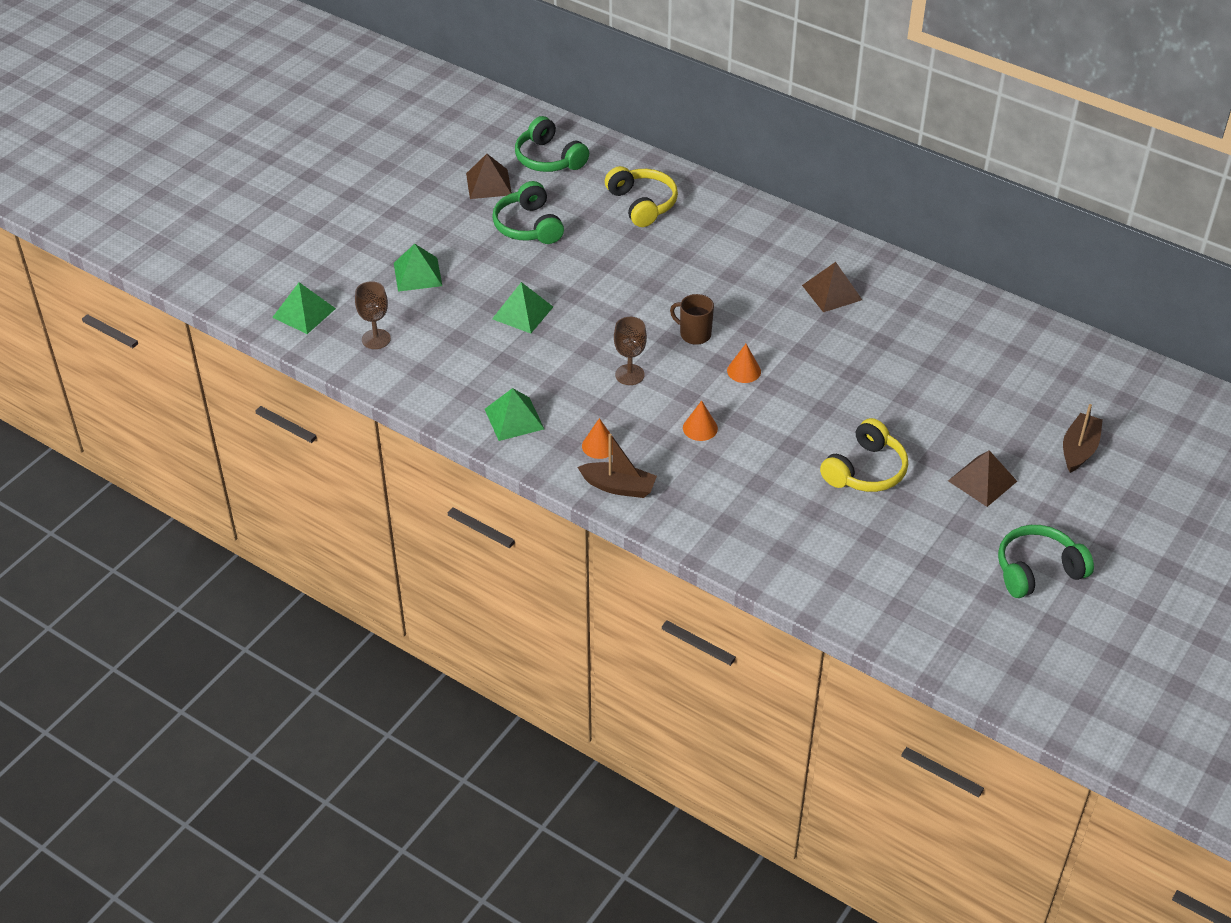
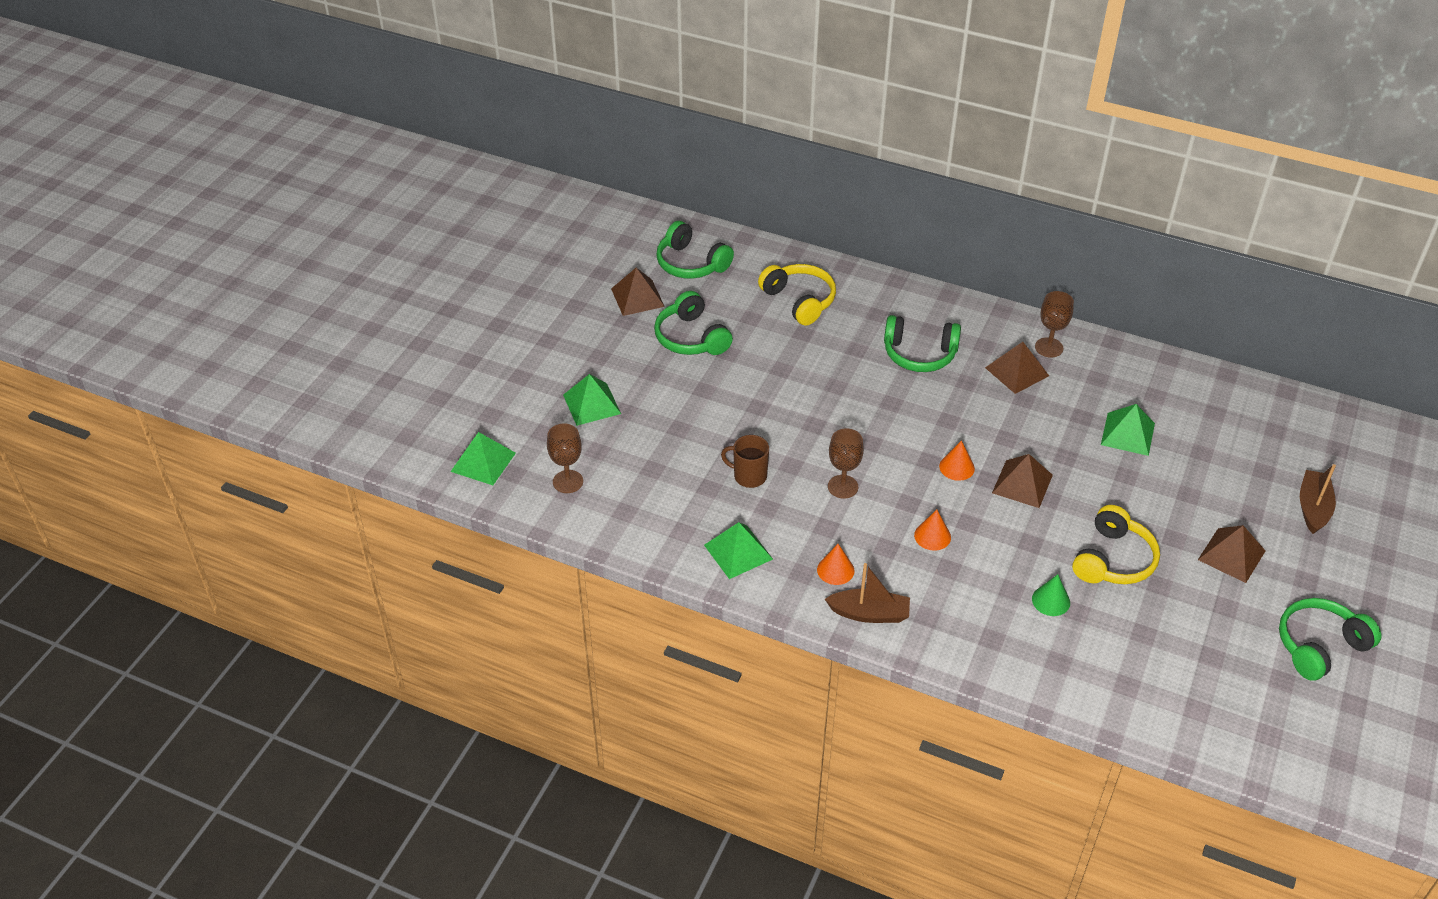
camera: 10 degrees left, 0 degrees up
green pyramid [492,282,553,334] -> green pyramid moved to [1101,404,1155,456]
brown mug [670,294,714,345] -> brown mug moved to [721,435,769,488]
none -> green headphones [884,315,961,372]
none -> brown pyramid [992,454,1053,508]
none -> green cone [1032,574,1070,616]
none -> brown goblet [1035,291,1074,358]

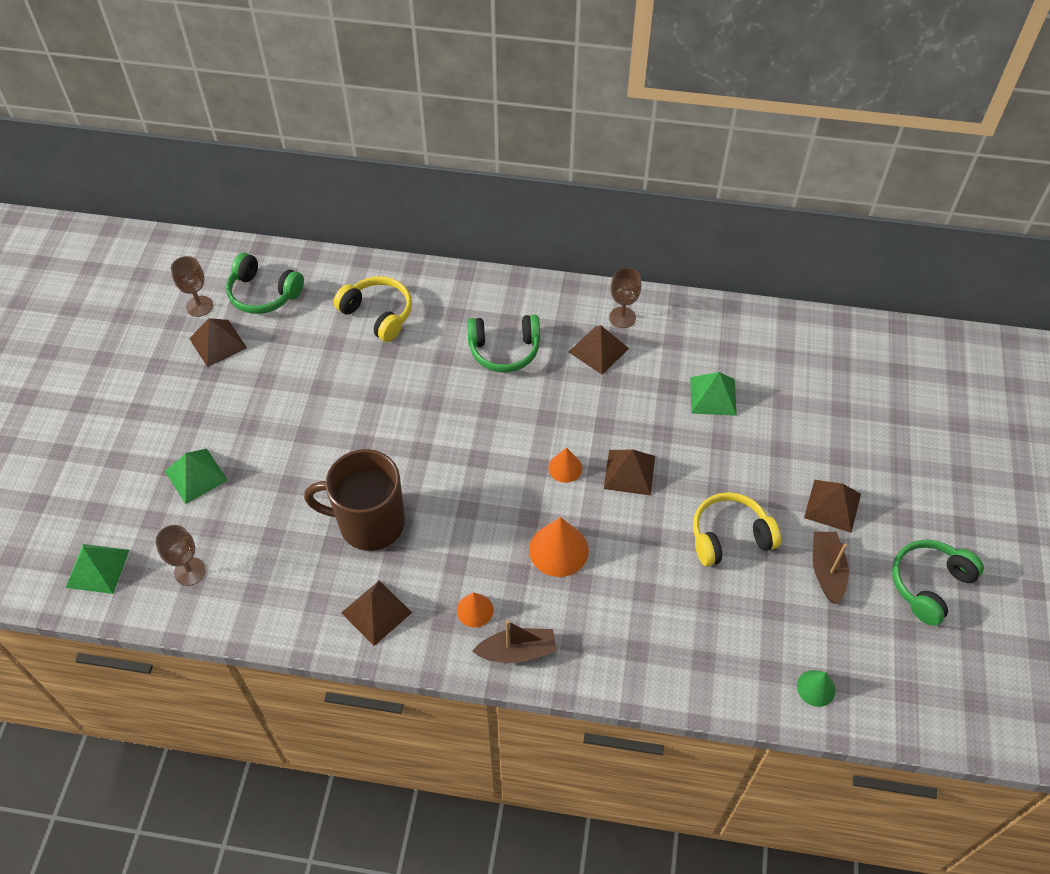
camera: 15 degrees left, 10 degrees up
green headphones [654,291,733,355] -> none
green pyramid [704,522,773,579] -> brown pyramid [341,581,412,646]
brown mug [721,435,769,488] -> brown mug [304,449,405,551], size x2.00
brown goblet [828,429,864,498] -> brown goblet moved to [171,256,213,317]
orange cone [914,510,951,551] -> orange cone [529,517,589,577], size x1.68
green cone [1032,574,1070,616] -> green cone moved to [797,670,836,707]
yellow headphones [1072,505,1160,584] -> yellow headphones turned 120 degrees counterclockwise [693,492,781,567]
brown boat [1300,464,1336,534] -> brown boat moved to [813,532,849,604]

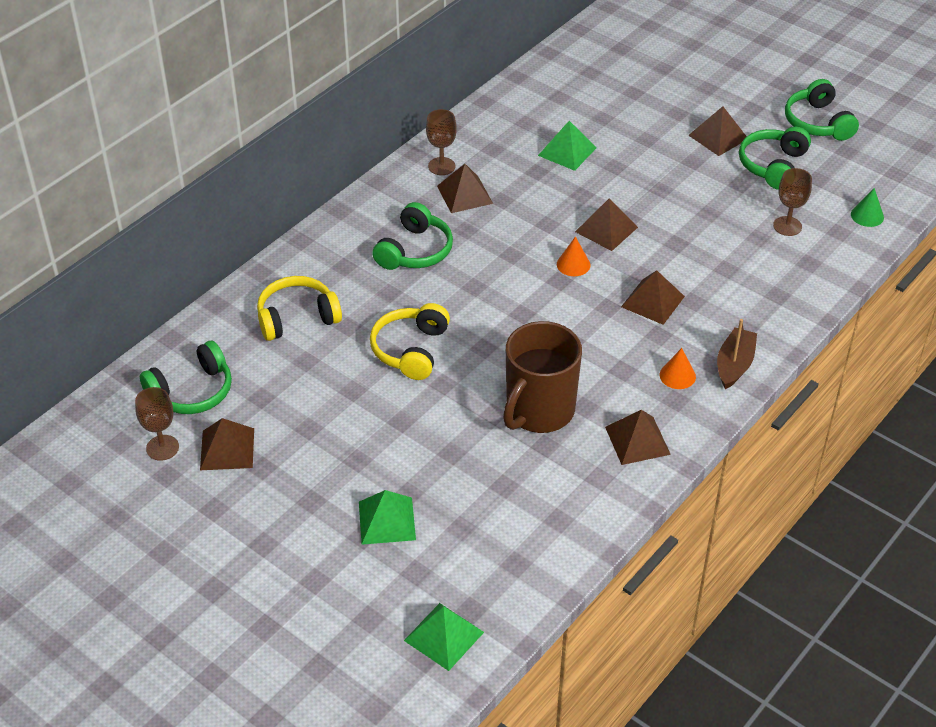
camera: 60 degrees left, 10 degrees down
brown goblet [155,525,206,586] -> brown goblet moved to [773,168,812,236]
orange cone [529,517,589,577] -> brown pyramid [621,270,685,325]
yellow headphones [693,492,781,567] -> yellow headphones moved to [370,303,450,380]
brown boat [813,532,849,604] -> green headphones [739,127,811,190]

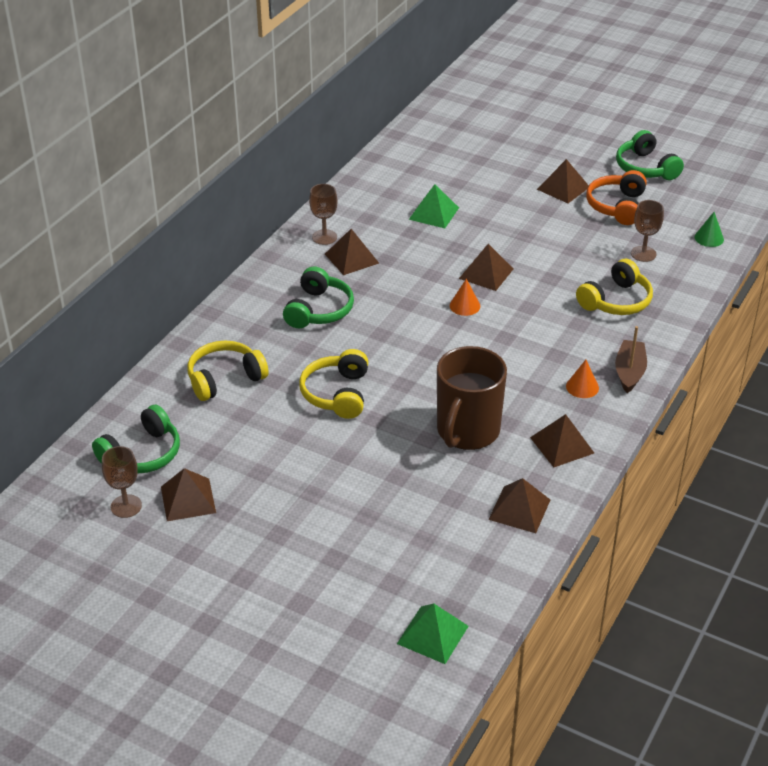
camera: 10 degrees left, 5 degrees down
green pyramid [359,490,416,545] -> none
brown pyramid [621,270,685,325] -> brown pyramid moved to [488,478,550,533]
green headphones [739,127,811,190] -> orange headphones [586,170,647,225]
none -> yellow headphones [576,259,653,315]

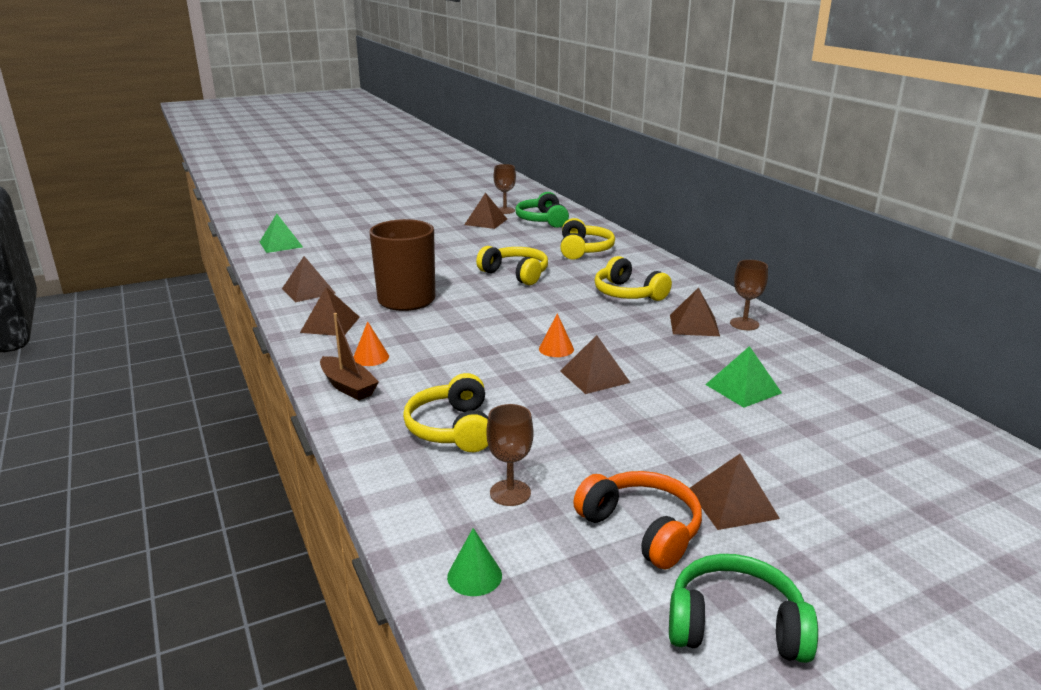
camera: 125 degrees right, 15 degrees down
green headphones [283,266,354,328] -> yellow headphones [595,256,672,301]

